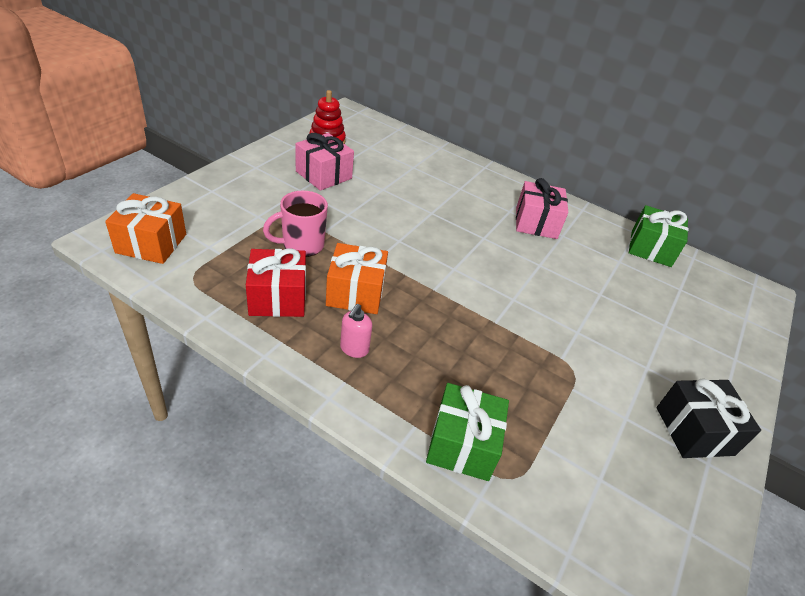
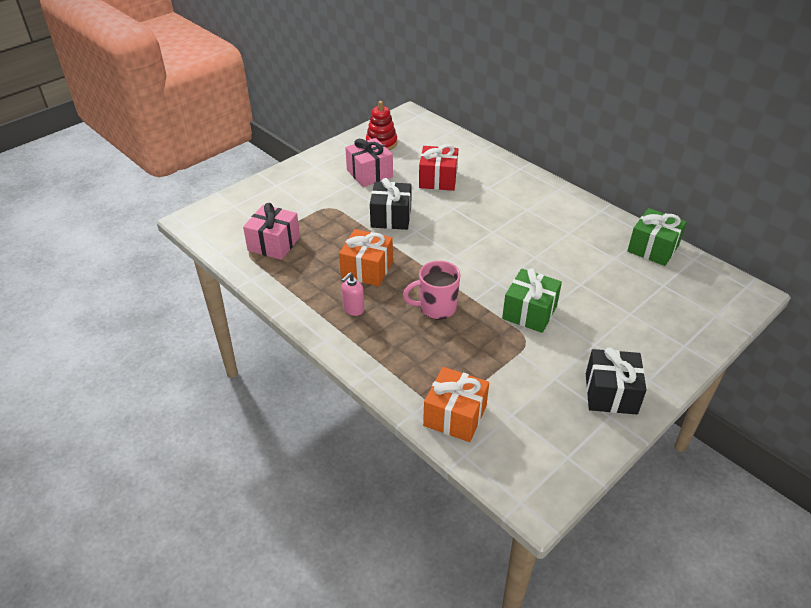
camera: 20 degrees right, 0 degrees up
orange gift [105,193,186,264] -> orange gift moved to [423,367,489,442]
red gift [246,249,306,317] -> red gift moved to [419,144,458,191]
pink mug [263,190,328,257] -> pink mug moved to [403,261,460,320]
green gift [426,383,509,481] -> green gift moved to [502,268,562,333]
pink gift [516,178,568,239] -> pink gift moved to [243,203,300,260]
none -> black gift [370,178,411,230]

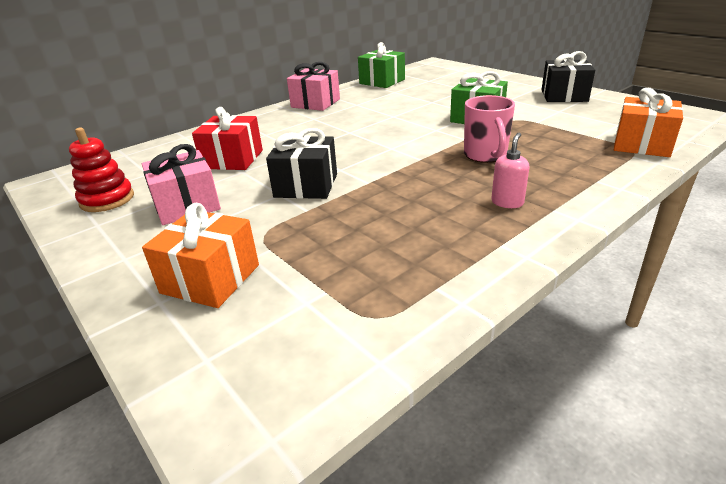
camera: 85 degrees left, 10 degrees down
pink gift [243,203,300,260] -> pink gift moved to [287,62,340,111]
orange gift [339,229,393,286] -> orange gift moved to [142,203,259,308]
pink soap dispenser [341,272,364,316] -> pink soap dispenser turned 105 degrees counterclockwise [491,133,529,208]

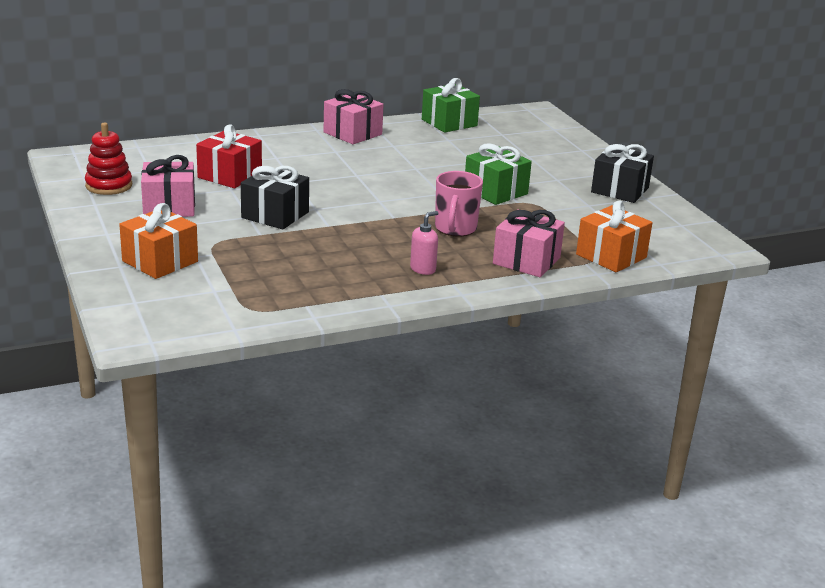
camera: 15 degrees right, 5 degrees down
none -> pink gift [493,209,565,277]

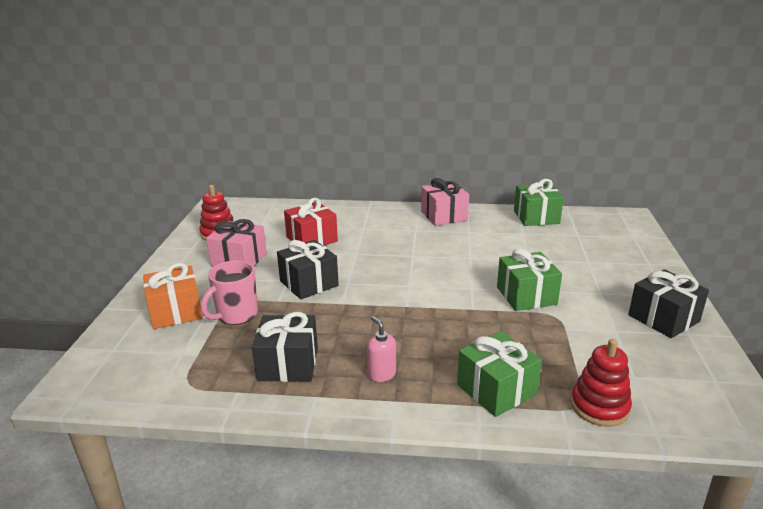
camera: 30 degrees right, 0 degrees up
pink soap dispenser [410,211,439,275] -> pink soap dispenser turned 105 degrees counterclockwise [367,316,396,382]
pink mug [435,171,483,237] -> pink mug moved to [201,260,258,325]
pink gift [493,209,565,277] -> green gift [457,331,542,417]
orange gift [576,201,652,272] -> red stacking toy [571,339,632,427]
none -> black gift [252,312,318,382]

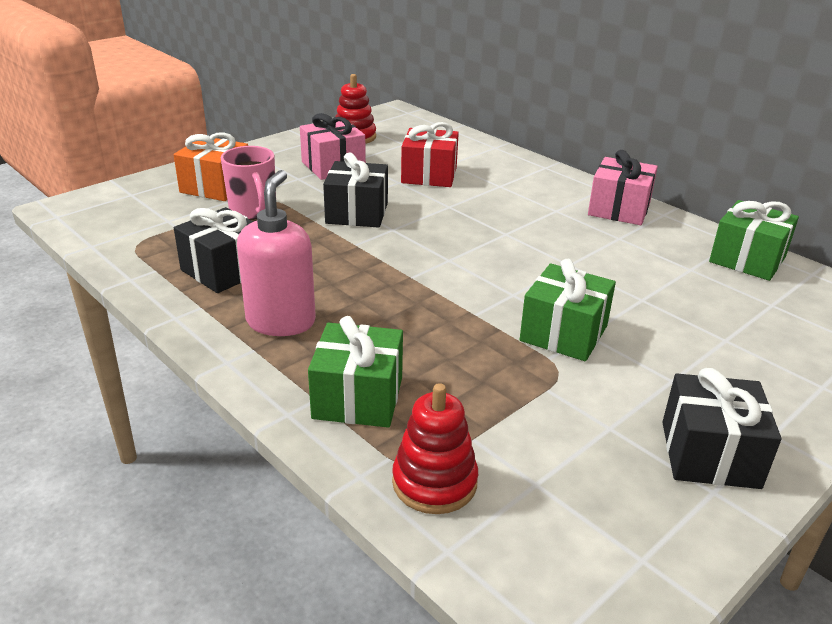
camera: 40 degrees right, 5 degrees up
pink mug [201,260,258,325] -> pink mug turned 105 degrees counterclockwise [221,146,275,220]
pink soap dispenser [367,316,396,382] -> pink soap dispenser [237,170,316,336], size x1.89

